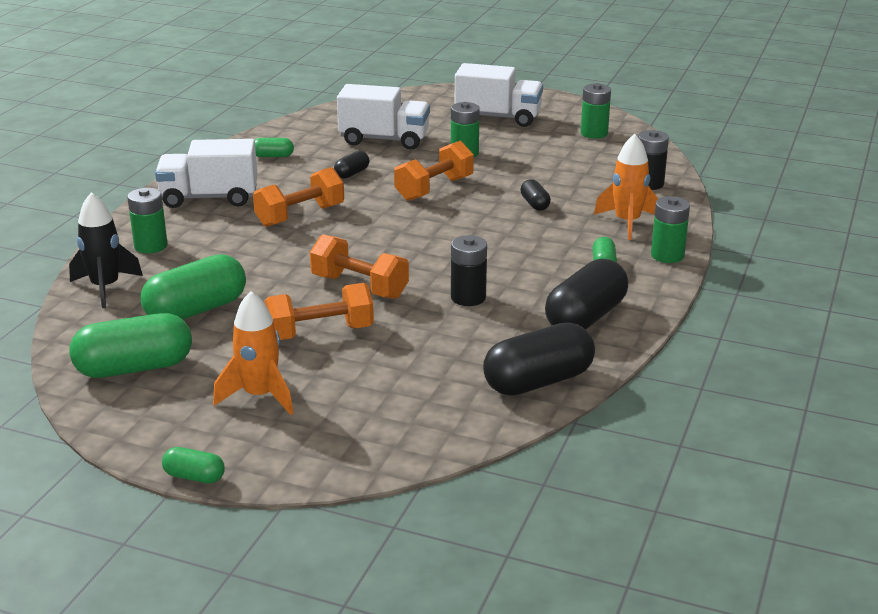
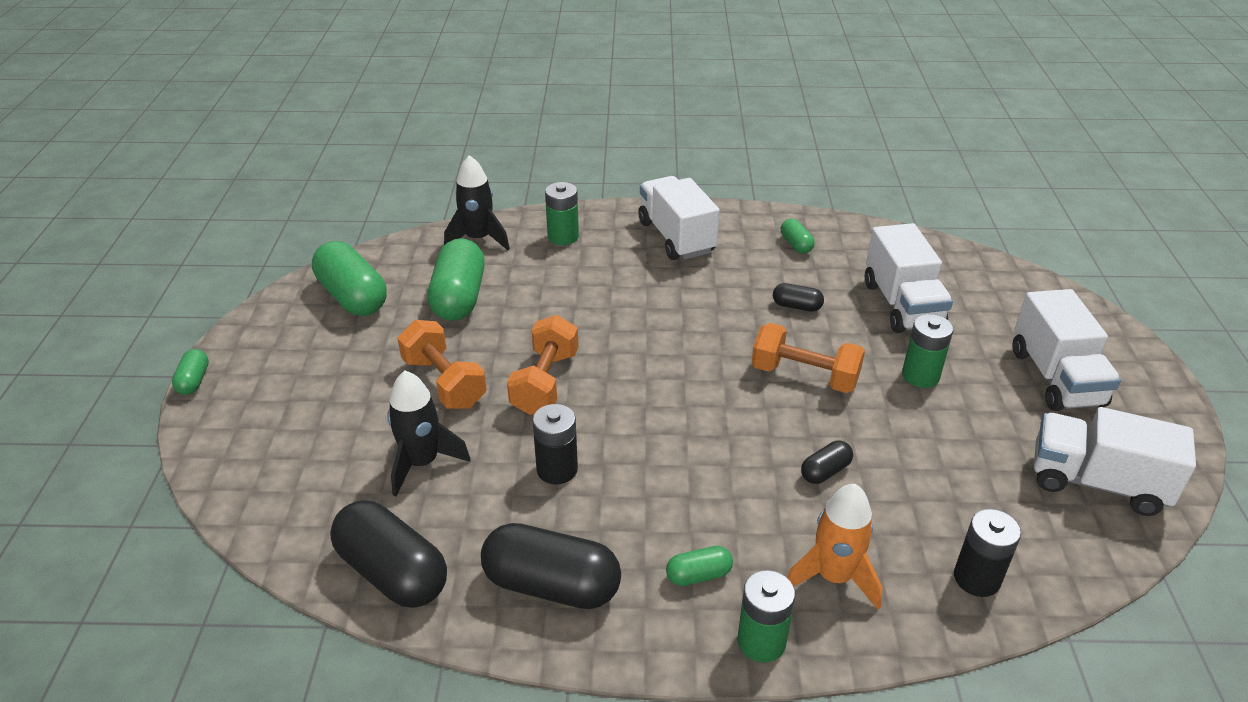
camera: 70 degrees right, 10 degrees up
green capsule [141,254,246,320] -> green capsule turned 60 degrees clockwise [428,238,485,321]
orange rocket [213,291,293,415] -> none
orange dumbbell [253,167,344,227] -> none
green battery [581,83,611,139] -> white truck [1034,407,1196,516]
none -> black rocket [387,371,471,496]

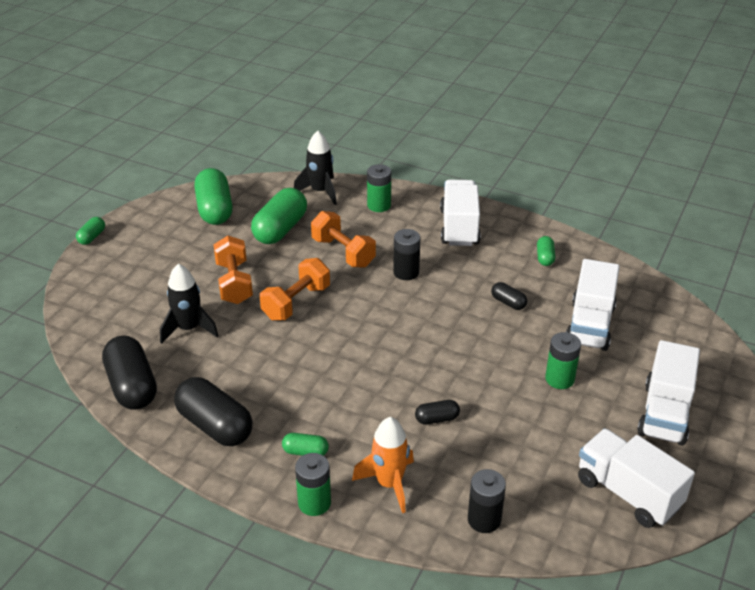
camera: 25 degrees right, 0 degrees up
black battery [532,404,578,484] -> black battery moved to [393,229,420,280]
orange dumbbell [752,323,865,393] -> orange dumbbell moved to [311,211,376,268]

